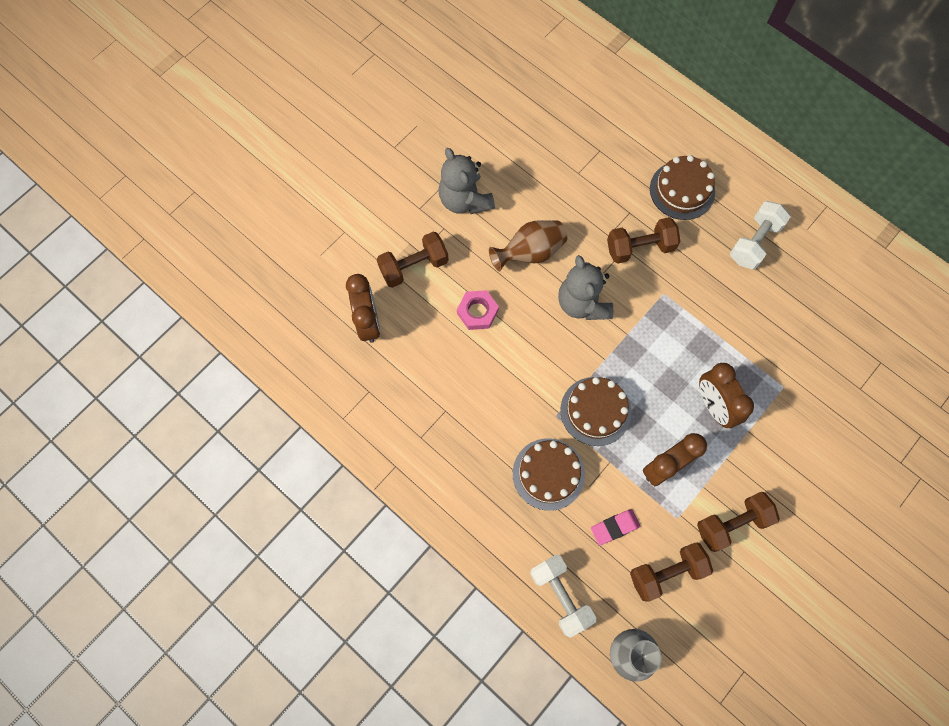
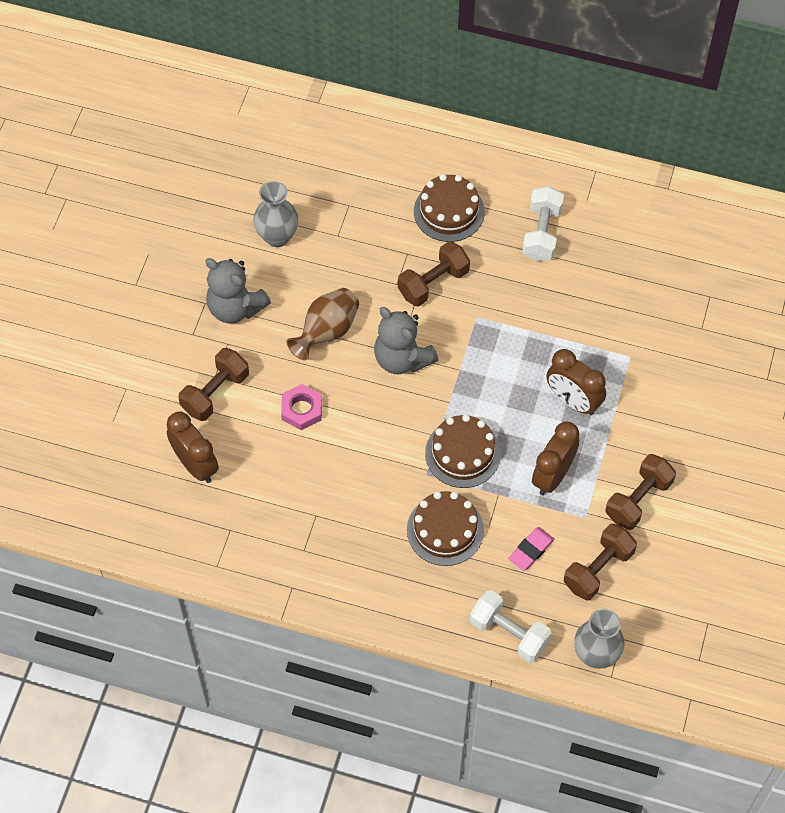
camera: 25 degrees left, 10 degrees down
none -> grey vase [254,181,298,247]

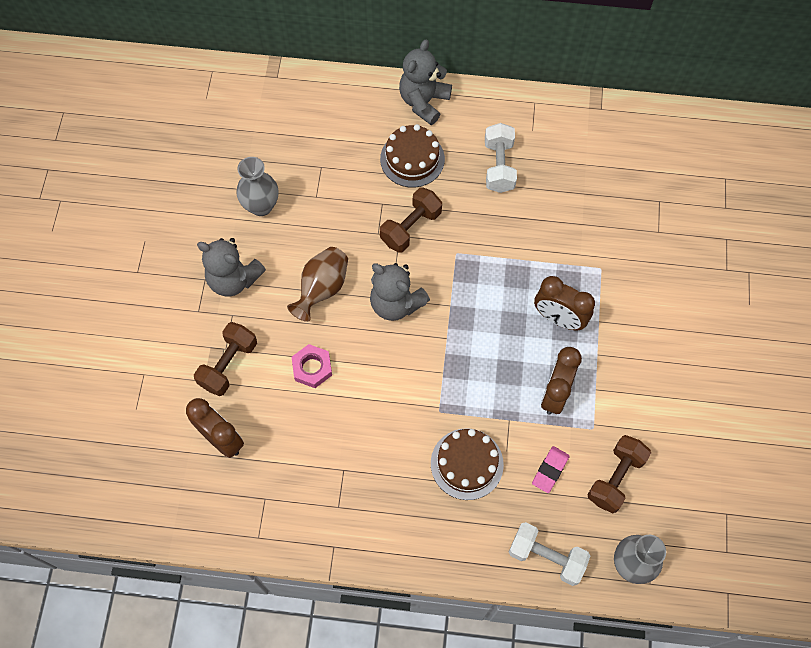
camera: 10 degrees left, 5 degrees up
brown cake [425,414,501,488] -> none
brown dumbbell [606,454,676,530] -> none
none -> grey teddy bear [399,40,452,125]

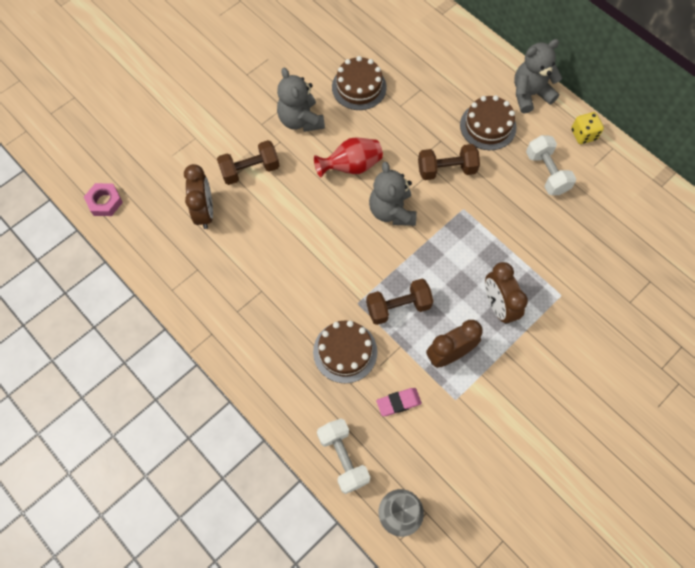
camera: 40 degrees right, 0 degrees up
grey vase [236,157,278,216] -> brown cake [332,56,387,110]
brown vase [287,247,348,322] -> red vase [314,137,383,178]
pink nut [292,344,332,388] -> pink nut moved to [84,183,123,216]
white dumbbell [485,123,517,193] -> white dumbbell turned 60 degrees counterclockwise [526,135,576,195]
brown dumbbell [587,435,651,513] -> brown dumbbell moved to [366,279,434,325]
none -> yellow dice [571,112,604,144]

